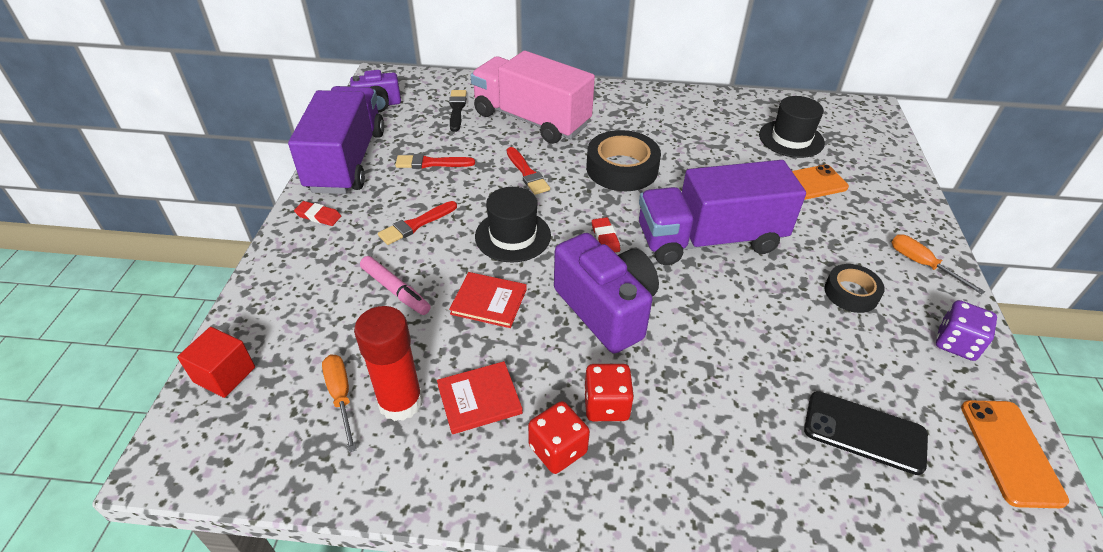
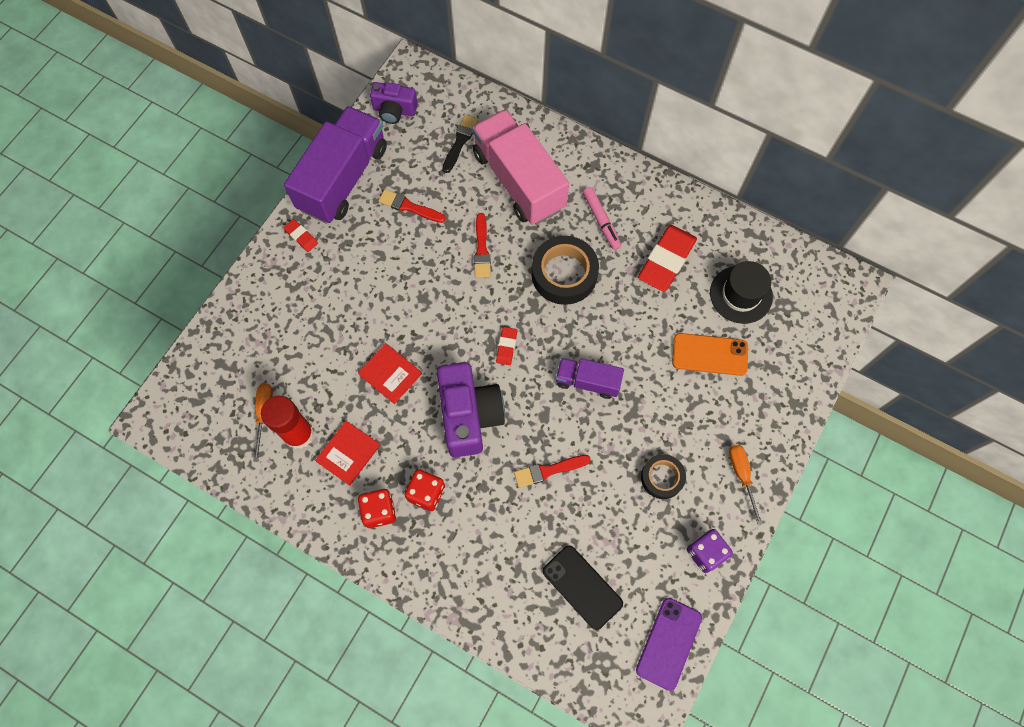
camera: 25 degrees right, 25 degrees up
red cube [177,327,255,398] -> none
pink marker [360,256,431,315] -> pink marker moved to [583,187,621,250]
red brush [378,201,457,245] -> red brush moved to [514,455,591,488]
red book [437,361,523,434] -> red book turned 60 degrees counterclockwise [315,421,380,486]
black hat [475,187,551,263] -> none
purple truck [639,160,806,265] -> purple truck [556,358,624,399], size x0.51
orange phone [961,400,1069,508] -> purple phone [636,598,702,691]
none -> red eraser [638,225,697,292]

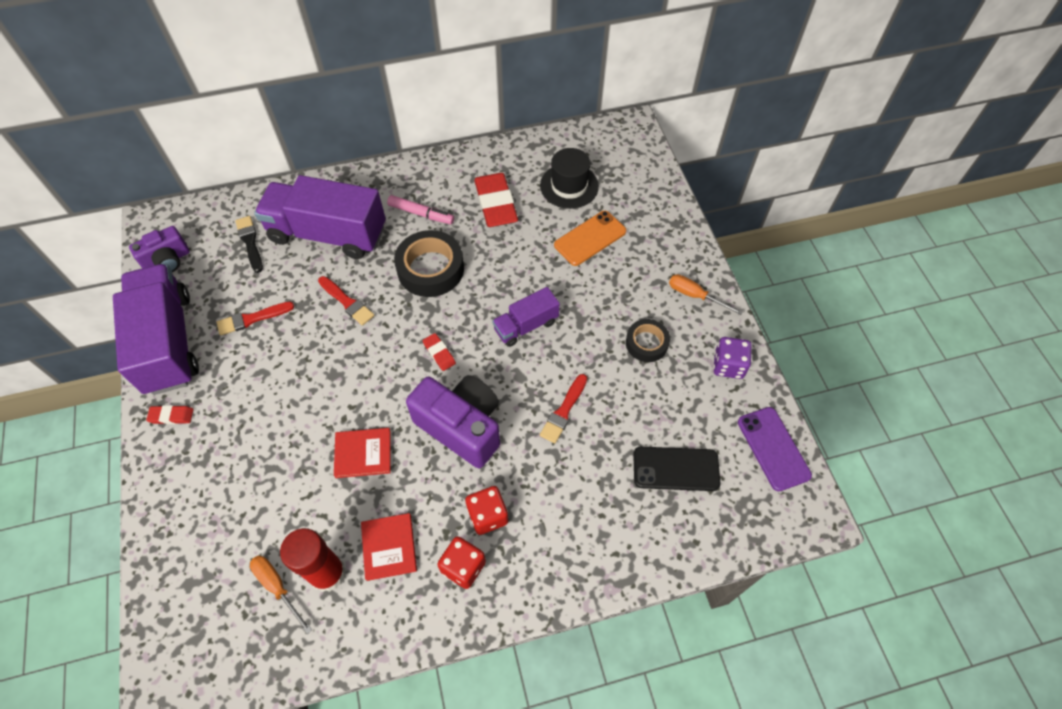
camera: 45 degrees left, 10 degrees down
pink truck [472,109,569,225] -> purple truck [254,175,386,259]

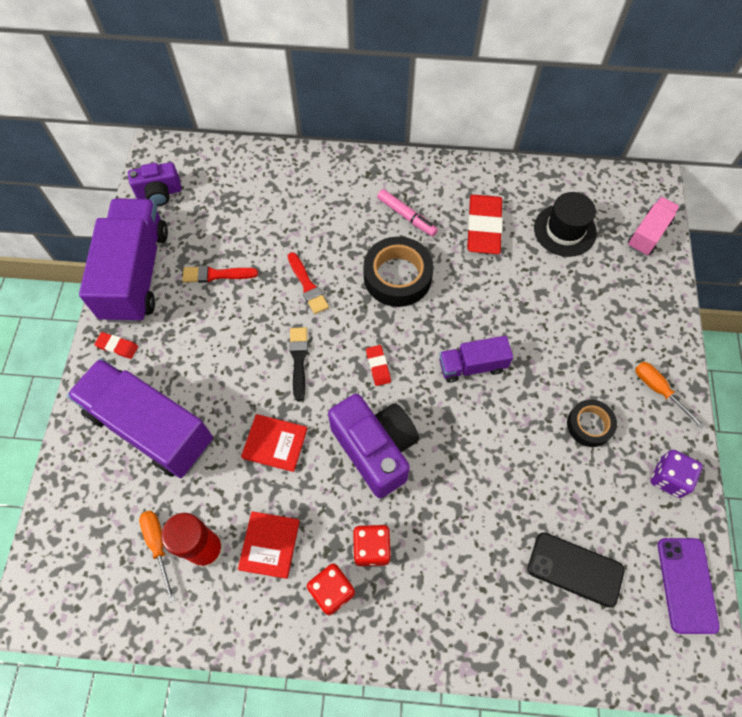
camera: 20 degrees right, 5 degrees up
black brush [235,216,263,273] -> black brush moved to [289,327,308,401]
purple truck [254,175,386,259] -> purple truck moved to [67,358,213,478]
red brush [540,374,587,443] -> none
orange phone [554,211,626,266] -> none
none -> pink truck [628,197,680,256]

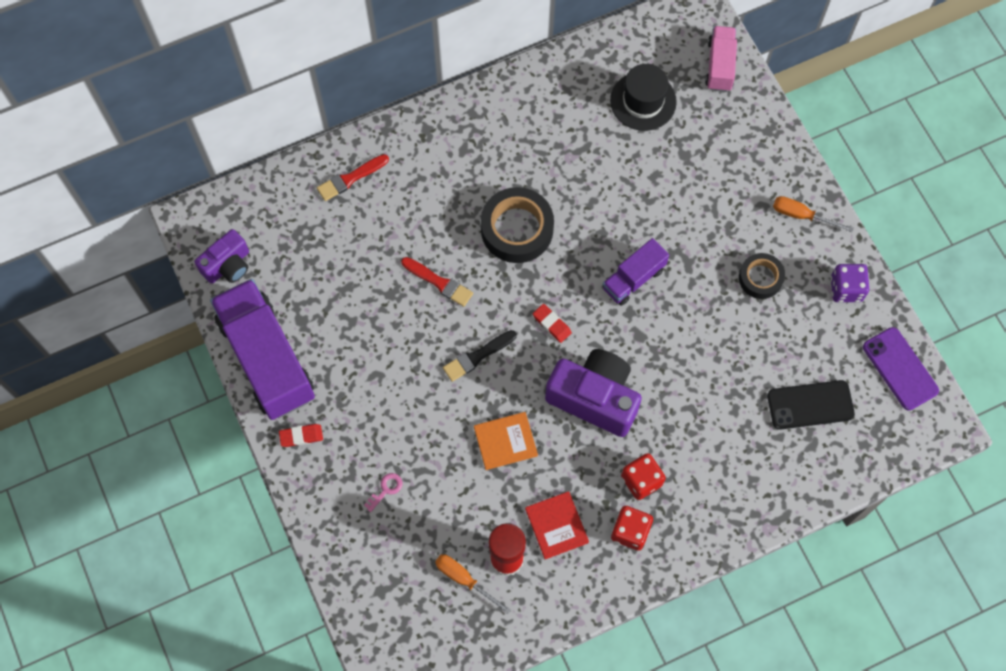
camera: 30 degrees left, 5 degrees up
purple truck [67,358,213,478] -> pink key [364,473,402,512]
red brush [182,265,258,283] -> red brush moved to [317,154,389,201]
red book [241,414,307,472] -> orange book [474,412,538,470]
black brush [289,327,308,401] -> black brush turned 90 degrees counterclockwise [443,330,517,382]
pink marker [377,189,438,236] -> none
red eraser [467,195,503,254] -> none

